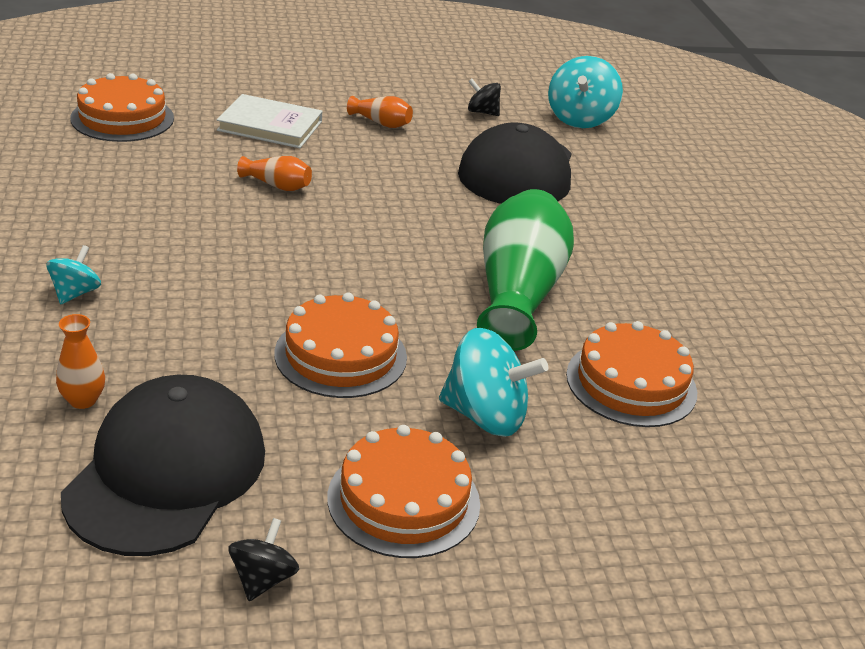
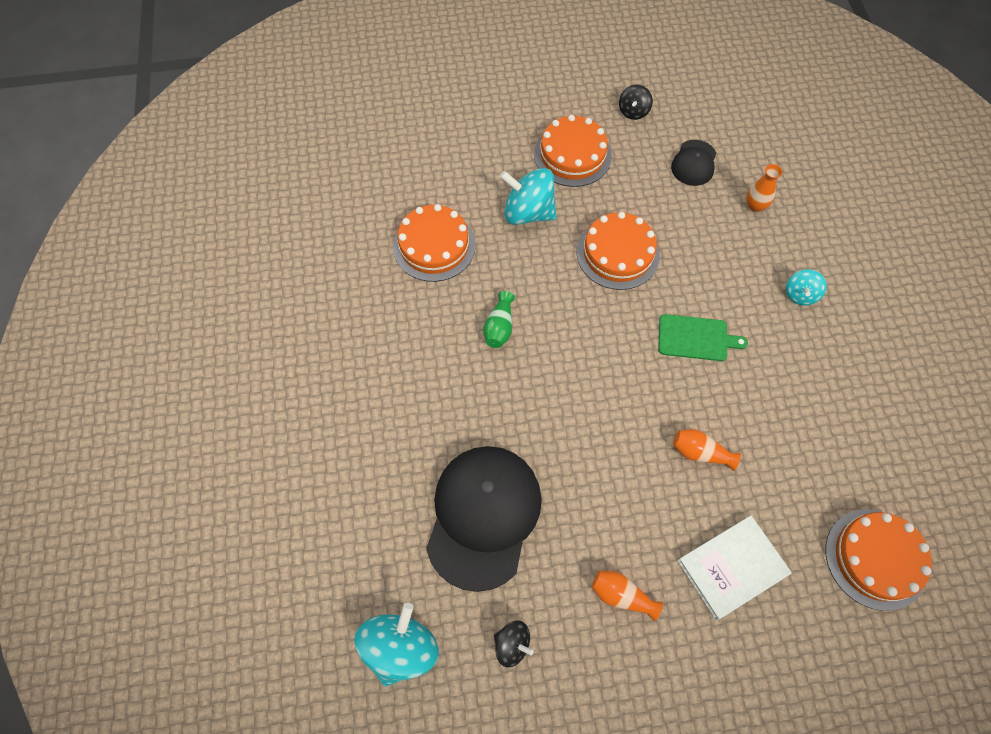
camera: 175 degrees left, 30 degrees up
black cap [61,375,265,556] -> black cap [671,140,716,186], size x0.49
white book [217,94,322,148] -> white book turned 45 degrees counterclockwise [677,515,792,620]
green vase [477,189,574,351] -> green vase [483,291,515,348], size x0.43
none -> green cutting board [658,314,748,361]

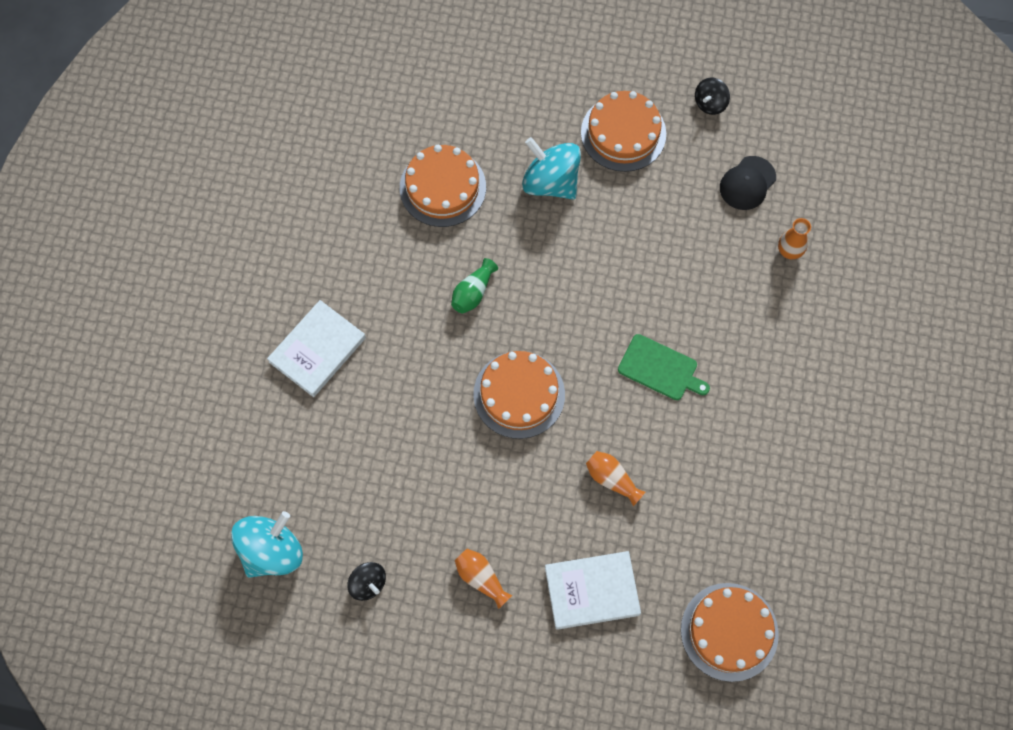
camera: 20 degrees right, 5 degrees up
black cap [426,446,542,592] -> none
orange cake [577,212,660,290] -> orange cake moved to [473,351,565,439]
turquoise spinning top [786,269,827,305] -> none
none -> white book [267,300,366,397]

